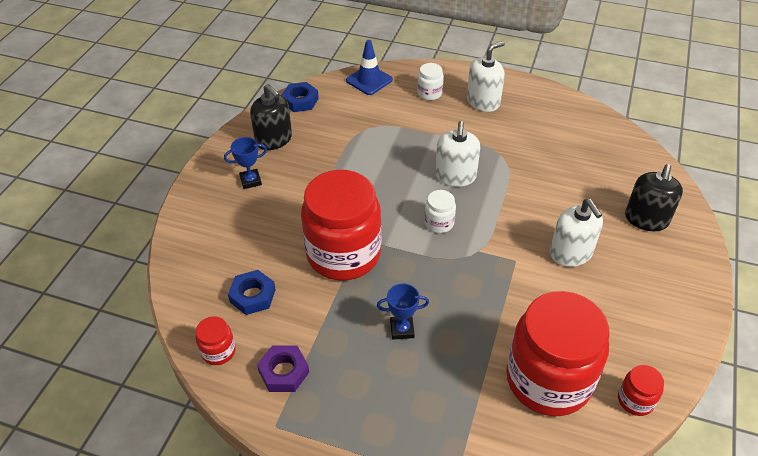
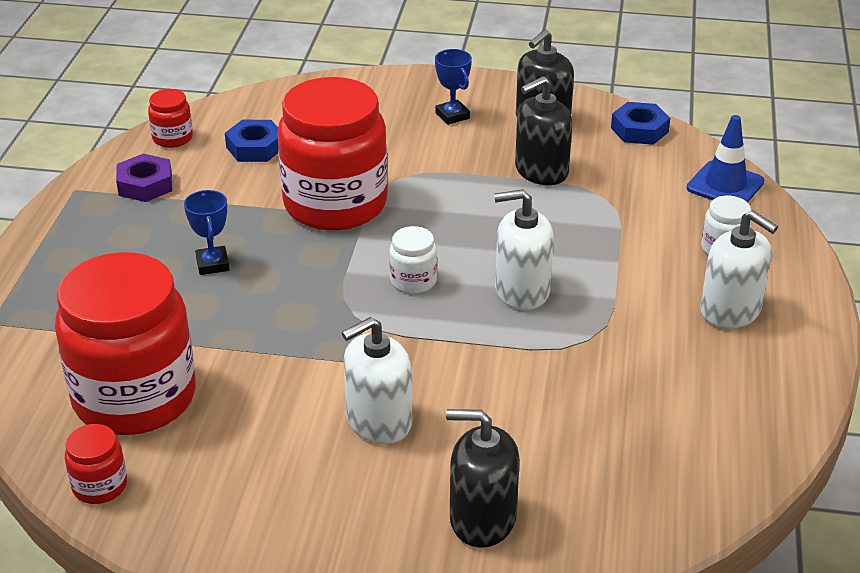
camera: 80 degrees right, 10 degrees down
none -> black soap dispenser [515,76,572,185]

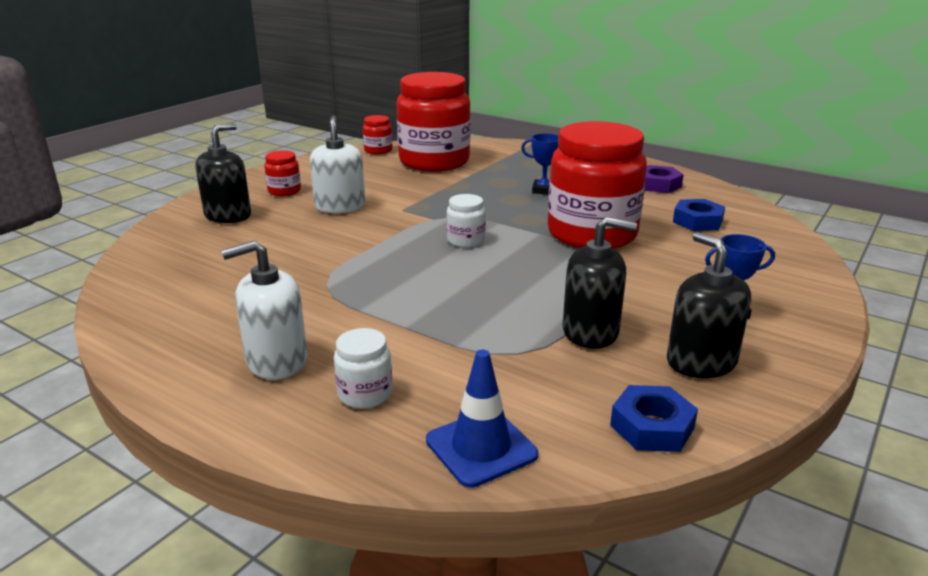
camera: 115 degrees right, 10 degrees down
red jar [148,89,193,148] -> red jar moved to [264,150,301,196]
white soap dispenser [494,189,554,310] -> none
black soap dispenser [515,76,572,185] -> black soap dispenser turned 105 degrees clockwise [563,217,637,349]

